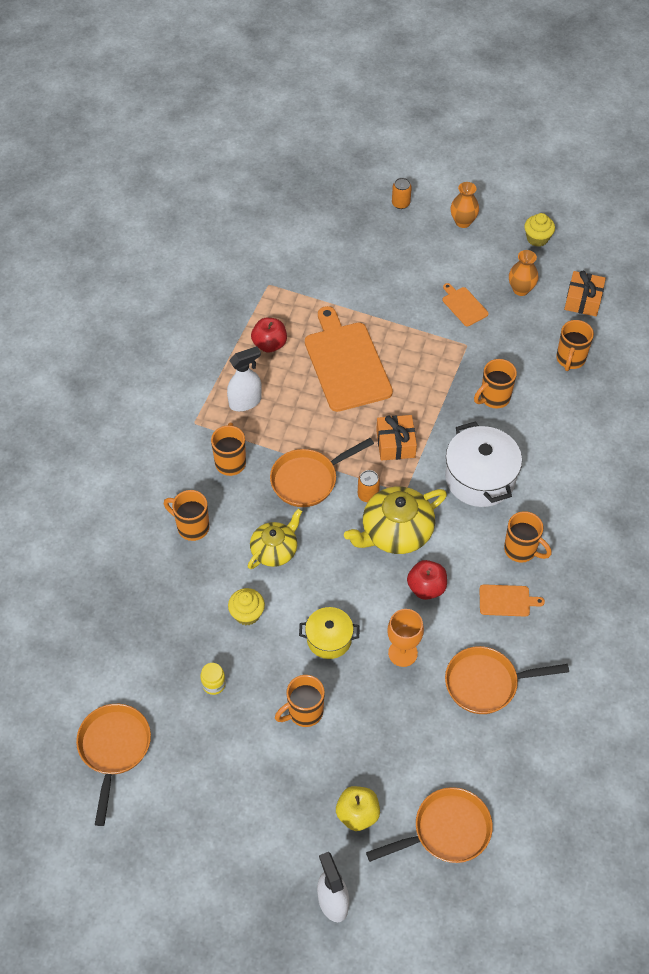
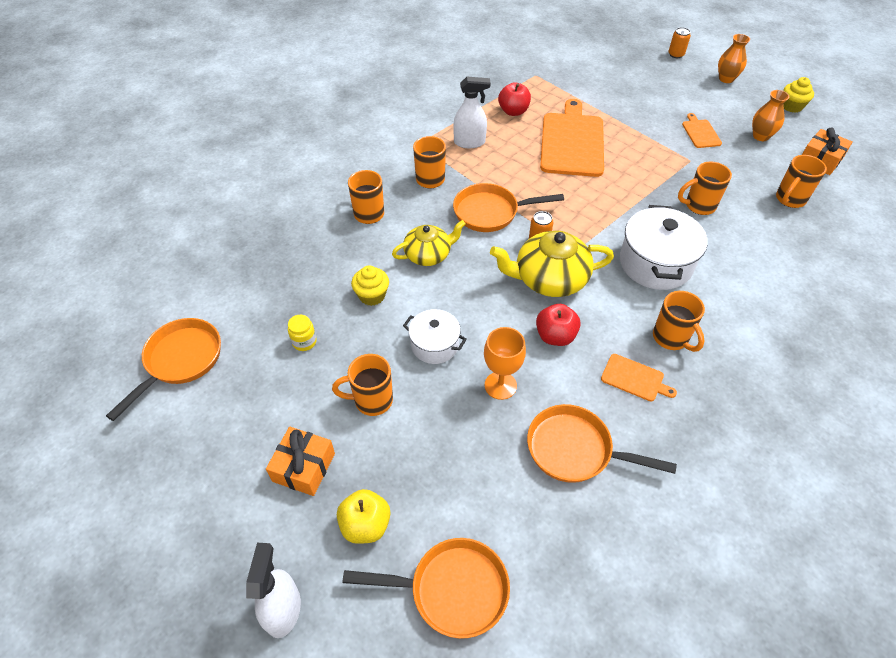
camera: 25 degrees right, 5 degrees down
yellow pot [299,607,360,659] -> white pot [403,309,467,364]
orange gift [376,415,417,461] -> orange gift moved to [266,427,335,496]

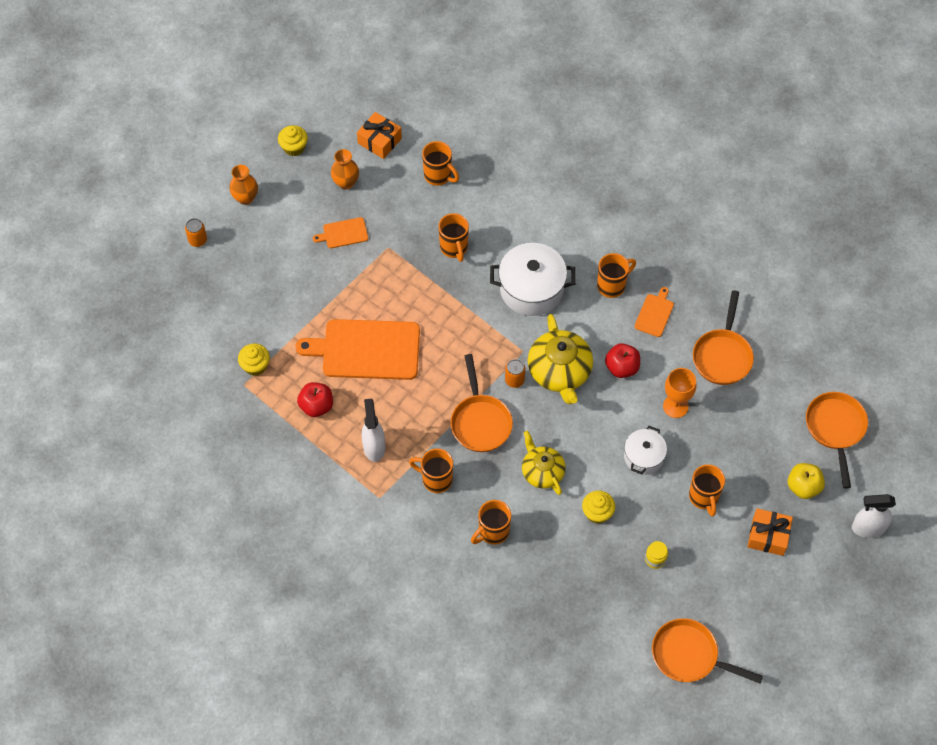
camera: 95 degrees left, 10 degrees up
none -> yellow cupcake [238,344,270,376]

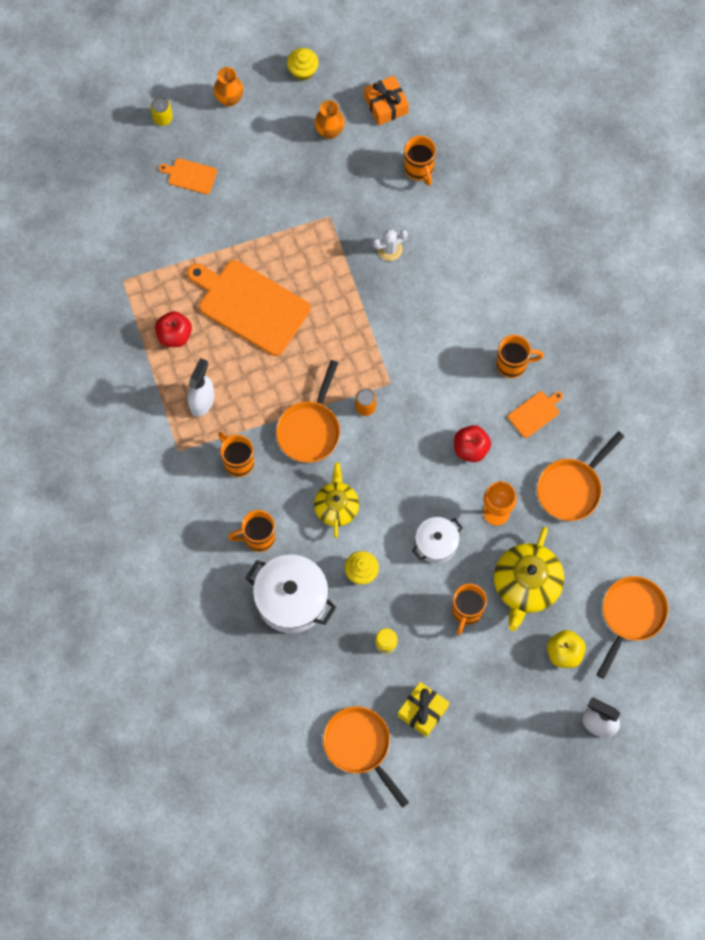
camera: 30 degrees right, 10 degrees up
orange can [185,218,207,247] -> yellow can [151,97,173,126]
yellow cupcake [238,344,270,376] -> none
orange cutting board [313,217,368,248] -> orange cutting board moved to [159,158,217,194]
orange mug [438,213,469,262] -> white cactus [373,229,408,261]
white pot [490,243,575,316] -> white pot moved to [246,554,336,633]
yellow teapot [528,314,593,404] -> yellow teapot moved to [494,527,564,631]
orange gift [747,508,793,556] -> none
none -> yellow gift [398,682,449,737]

